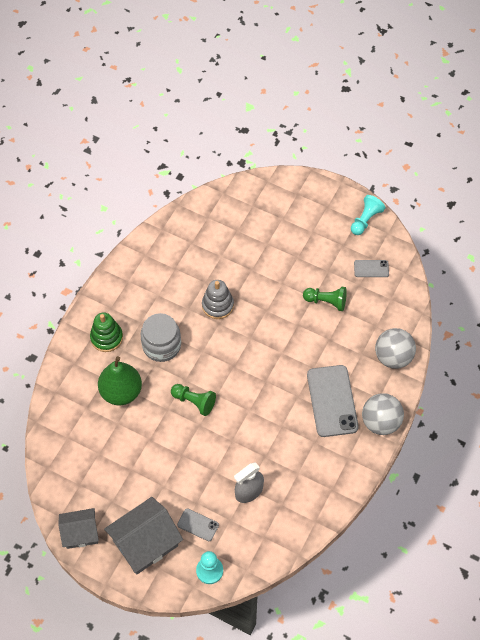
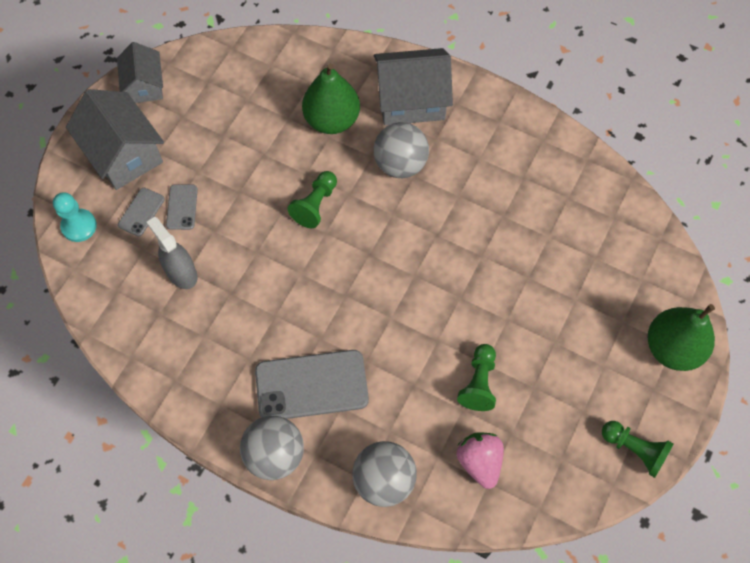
camera: 90 degrees right, 5 degrees up
green stacking toy [90,313,123,352] -> grey house [374,48,453,125]
grey jar [141,313,181,362] -> grey ball [374,122,429,178]
grey stacking toy [202,280,234,319] -> none
turquoise pawn [351,195,385,235] -> green pawn [602,421,674,478]
grey phone [354,260,389,277] -> grey phone moved to [166,185,198,230]
none -> pink strawberry [457,432,504,489]
none -> green pear [648,304,715,371]

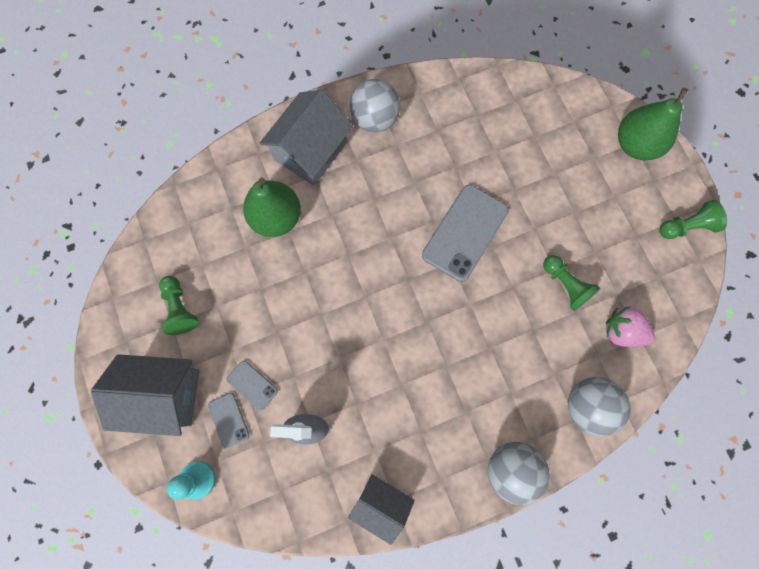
camera: 50 degrees left, 10 degrees up
grey house [117,42,163,103] -> grey house moved to [348,474,415,545]
grey phone [255,350,369,419] -> grey phone moved to [422,185,509,282]
green pawn [287,171,337,228] -> green pawn moved to [159,276,199,335]
grey ball [374,122,429,178] -> grey ball moved to [350,79,400,133]

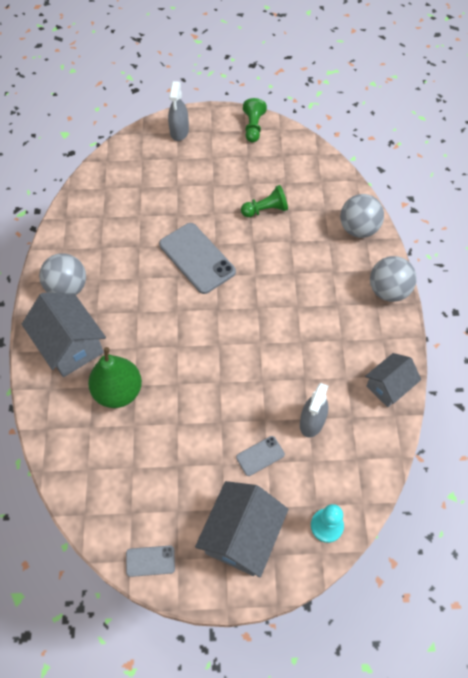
camera: 70 degrees left, 15 degrees down
green pawn [159,276,199,335] -> none
grey phone [208,393,250,448] -> grey phone moved to [126,546,175,577]
pink strawberry [606,306,655,347] -> none
green pear [618,88,689,161] -> grey spray bottle [168,81,189,141]

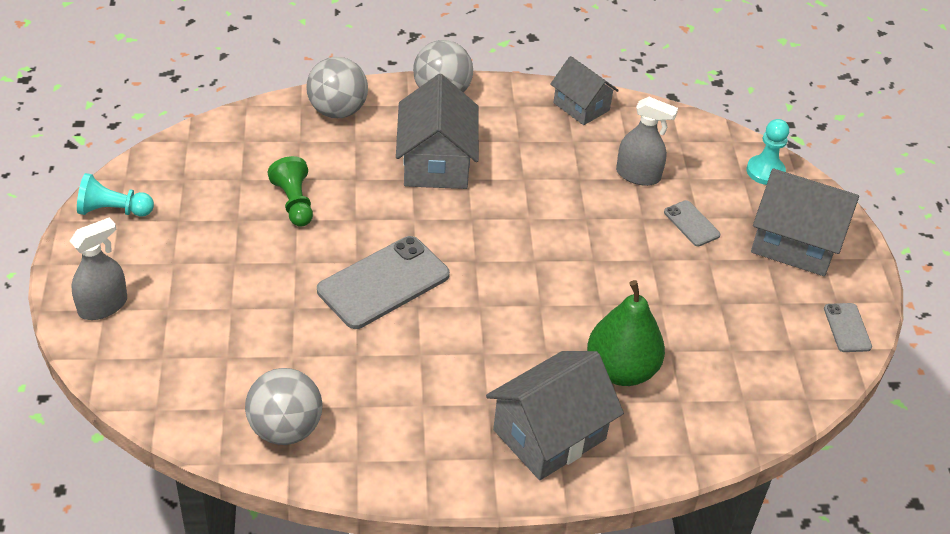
camera: 95 degrees left, 15 degrees down
grey ball [39,253,86,295] -> grey ball moved to [245,368,323,445]
grey spray bottle [168,81,189,141] -> grey spray bottle turned 45 degrees counterclockwise [70,217,127,320]
green pawn [243,98,267,142] -> turquoise pawn [77,173,154,217]
none -> grey house [396,74,479,189]

